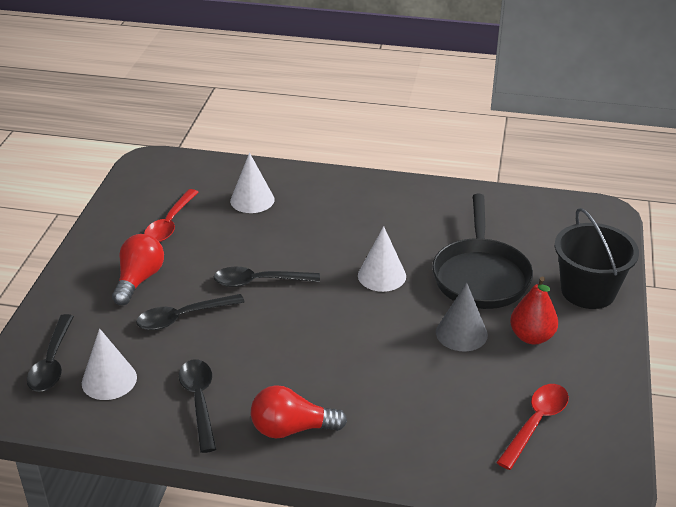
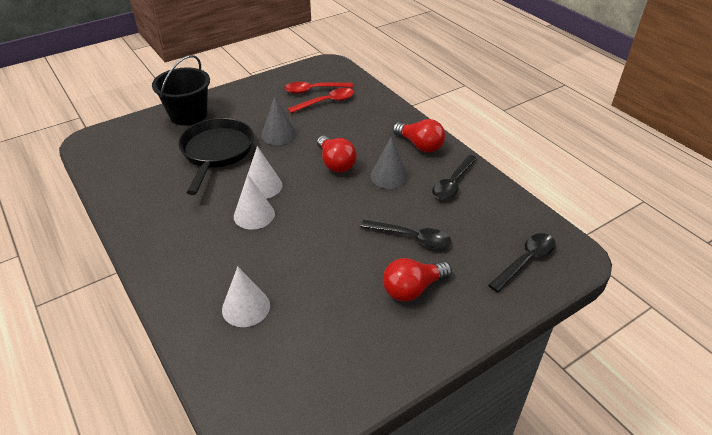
camera: 135 degrees left, 5 degrees up
white cone [82,328,137,400] -> white cone moved to [234,174,275,230]
red spoon [144,189,198,242] -> red spoon moved to [288,88,354,113]
black spoon [214,267,320,287] -> none
black pan [432,194,533,309] -> black pan turned 45 degrees counterclockwise [178,118,254,195]
red pear [510,277,558,345] -> none
none -> red light bulb [317,136,357,172]
none -> grey cone [370,136,408,189]

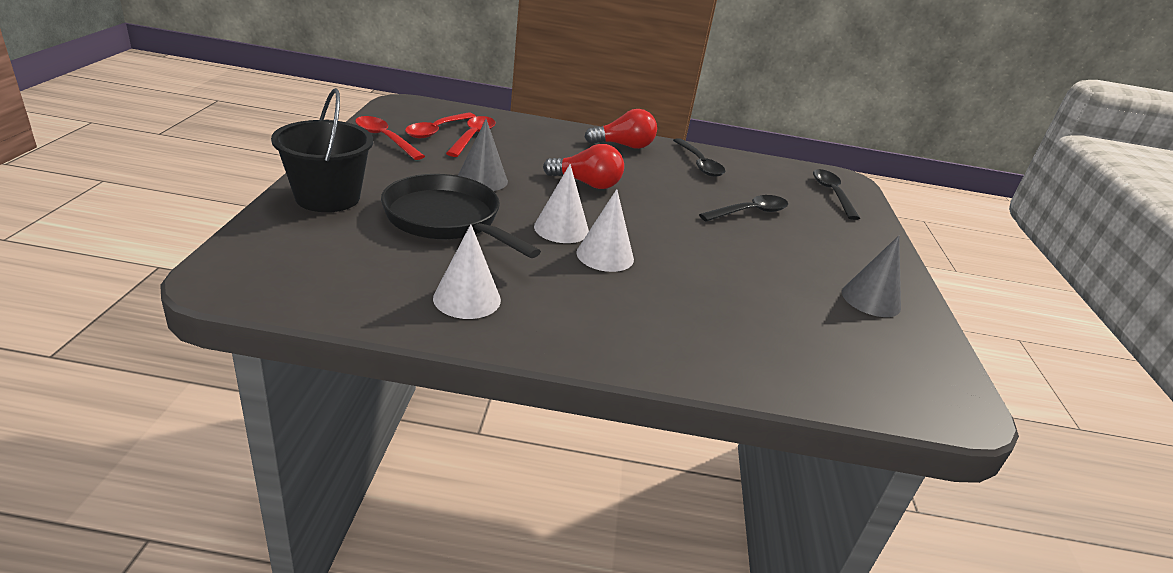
camera: 55 degrees left, 10 degrees down
white cone [222,266,270,327] -> white cone moved to [433,224,501,319]
grey cone [370,136,408,189] -> grey cone moved to [842,236,901,317]
red light bulb [383,258,452,302] -> none
none -> red spoon [355,116,425,160]

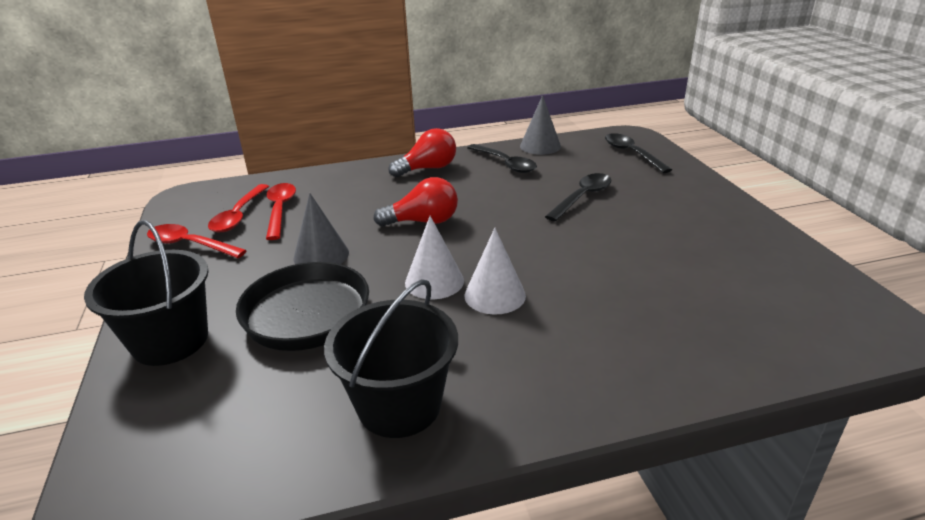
camera: 15 degrees left, 0 degrees up
white cone [433,224,501,319] -> black bucket [324,279,458,438]
grey cone [842,236,901,317] -> grey cone moved to [520,95,561,155]

